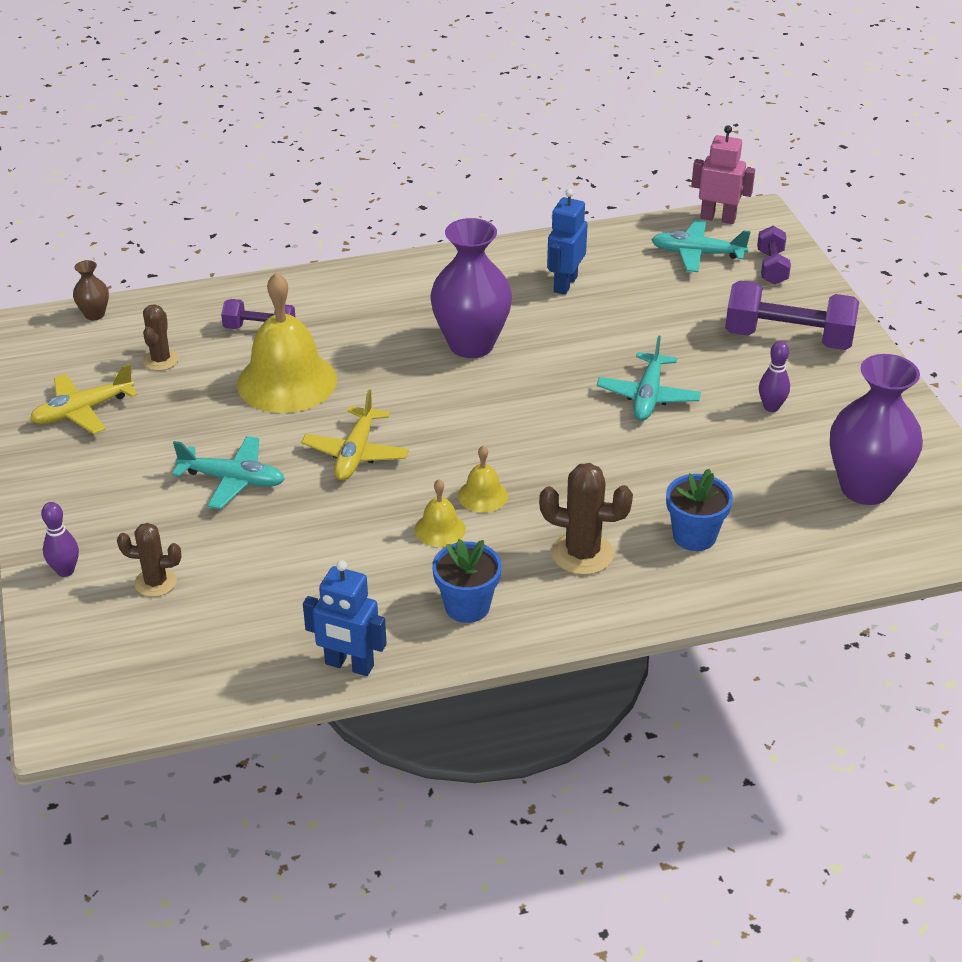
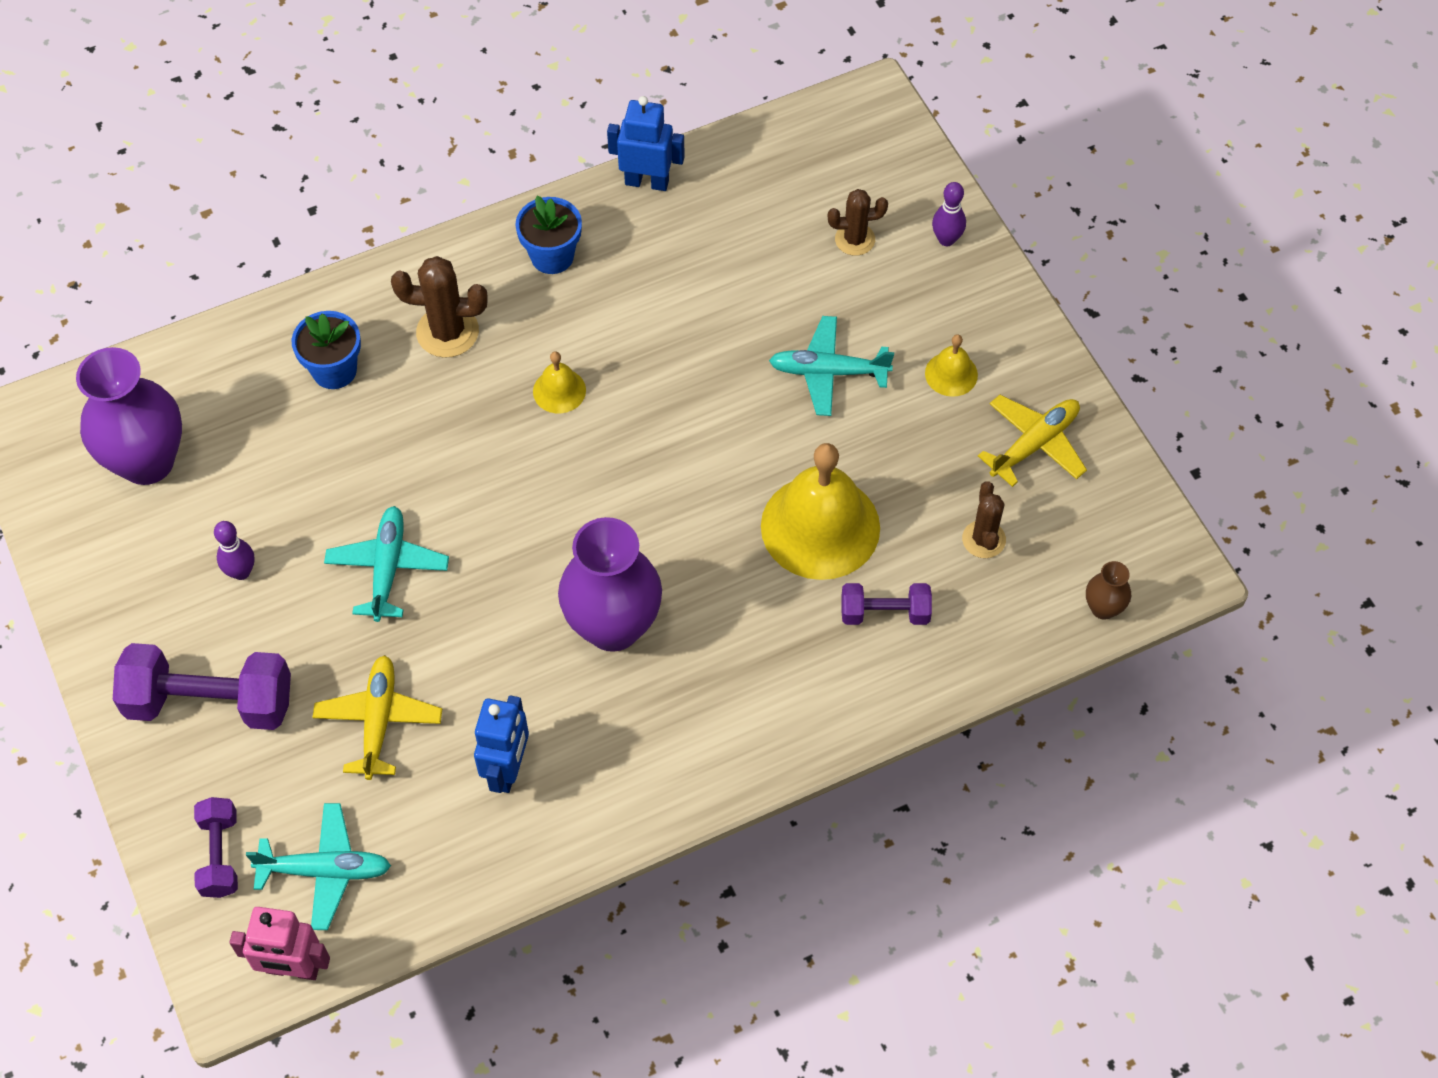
camera: 170 degrees right, 20 degrees up
yellow plane [301,389,409,481] -> yellow plane moved to [312,655,442,780]
yellow bell [415,479,466,547] -> yellow bell moved to [925,334,978,397]

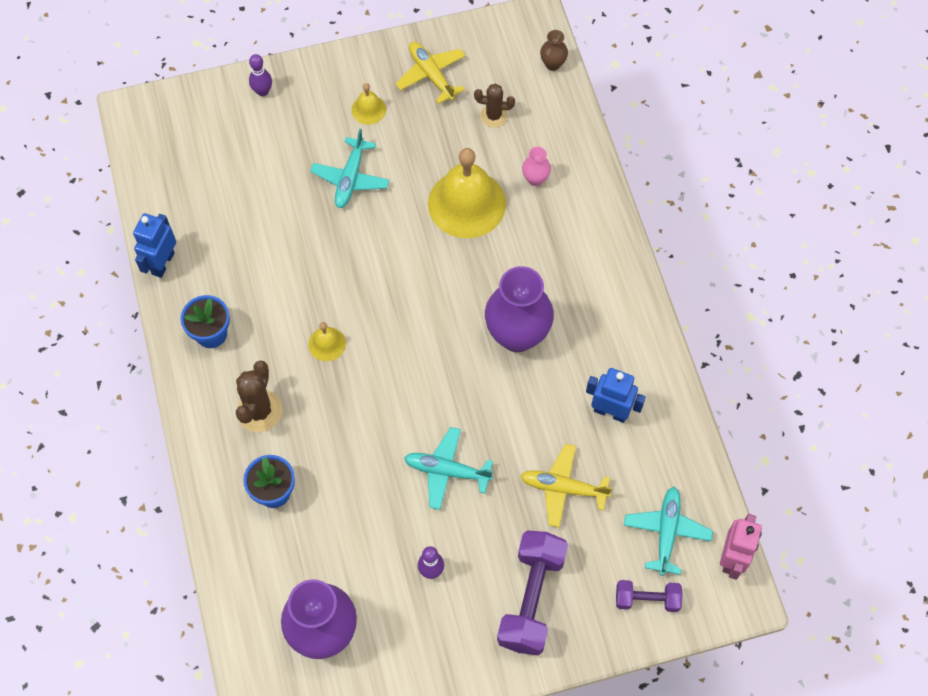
camera: 80 degrees left, 5 degrees up
brown cactus [828,189,888,256] -> none
purple dumbbell [842,583,932,625] -> pink vase [522,147,551,186]

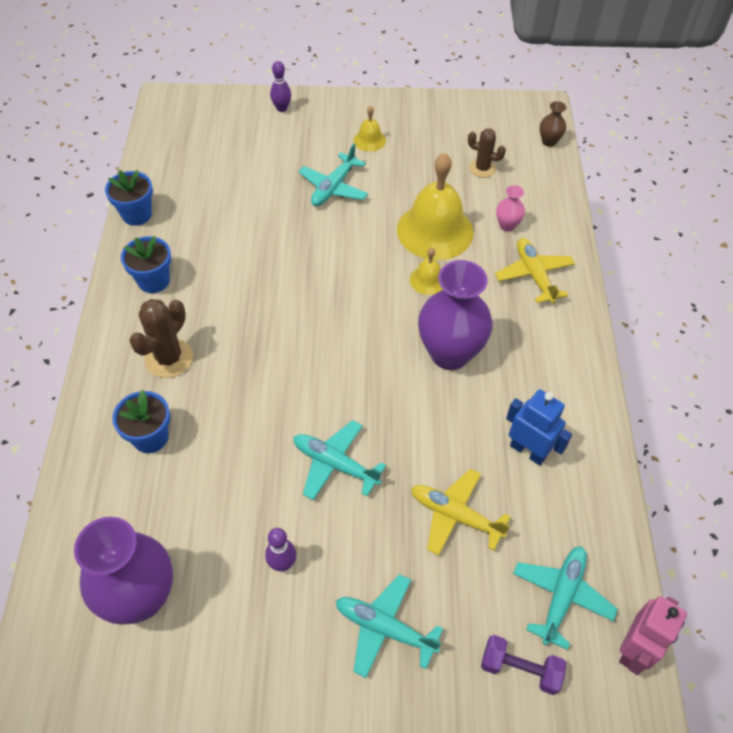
camera: 15 degrees right, 10 degrees down
blue robot [133,213,176,278] -> blue flower pot [105,170,153,226]
yellow bell [308,322,346,361] -> yellow bell moved to [410,248,443,295]
yellow plane [395,42,465,104] -> yellow plane moved to [495,238,575,304]
purple dumbbell [497,530,568,655] -> turquoise plane [336,574,443,678]

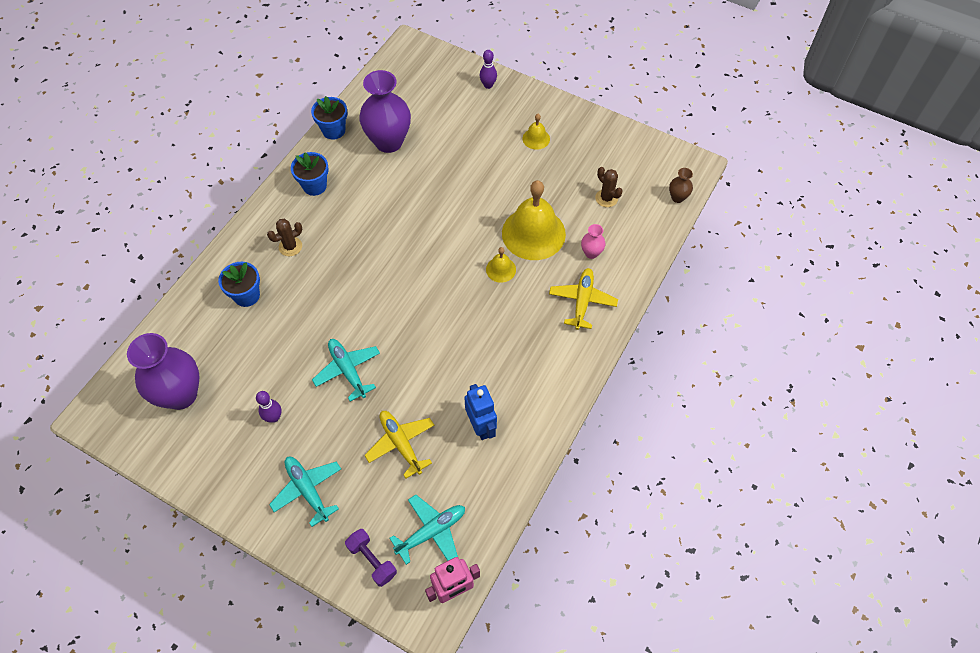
camera: 30 degrees right, 5 degrees up
brown cactus [129,299,193,378] -> brown cactus [267,219,302,256], size x0.66
turquoise plane [298,144,368,206] -> none
purple vase [418,260,492,370] -> purple vase moved to [359,70,411,153]

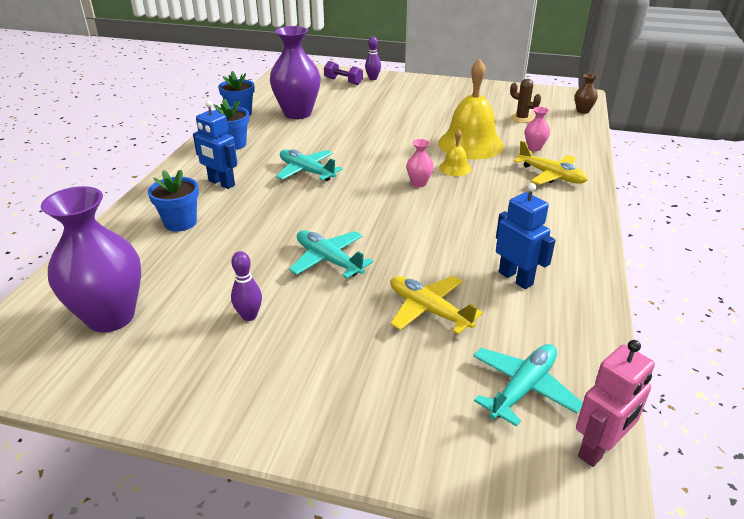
camera: 15 degrees left, 25 degrees down
brown cactus [267,219,302,256] -> blue robot [193,100,237,189]
turquoise plane [269,457,341,527] -> turquoise plane moved to [276,149,343,181]
purple dumbbell [345,529,397,587] -> purple dumbbell moved to [324,61,363,85]
yellow bell [523,114,550,150] -> none
yellow plane [549,268,618,330] -> yellow plane turned 135 degrees clockwise [514,141,588,185]
none -> pink vase [406,139,434,187]

